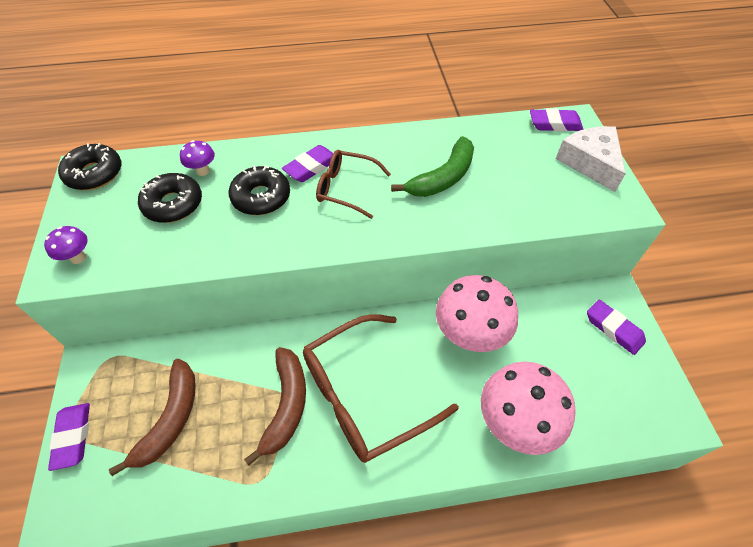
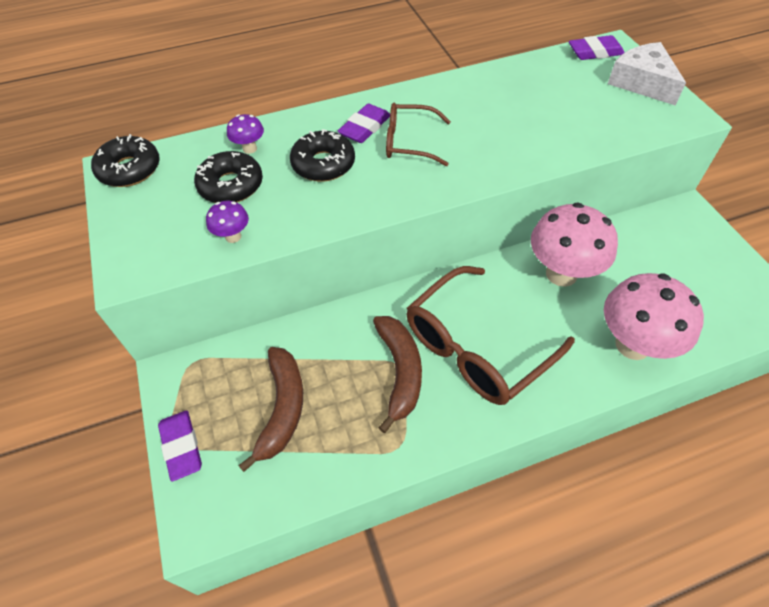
camera: 10 degrees left, 0 degrees up
purple mushroom [44,226,88,264] -> purple mushroom moved to [206,201,249,243]
green banana [391,136,474,197] -> none
purple eraser [587,300,646,355] -> none

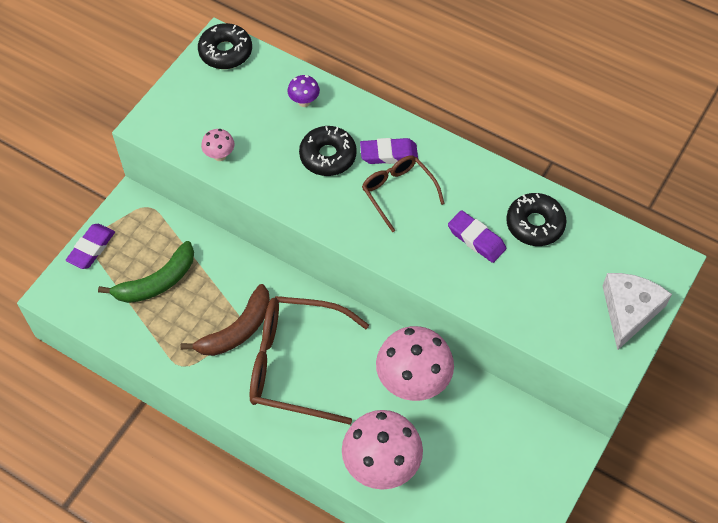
camera: 50 degrees right, 5 degrees up
black donut [194,151,263,203] -> black donut moved to [506,193,567,246]
purple mushroom [206,201,249,243] -> pink mushroom [201,129,235,161]
brown banana [238,347,303,472] -> green banana [98,241,194,303]
purple eraser [569,35,625,60] -> purple eraser moved to [448,210,506,263]

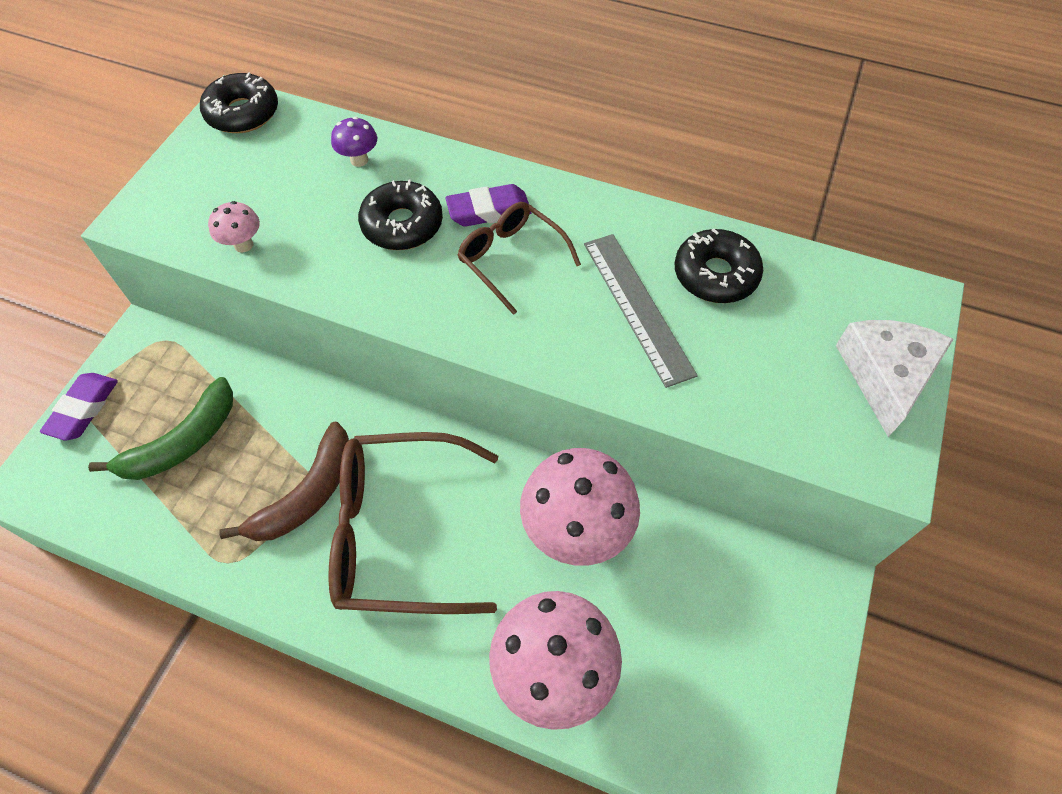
camera: 10 degrees left, 0 degrees up
purple eraser [448,210,506,263] -> grey ruler [584,234,698,388]

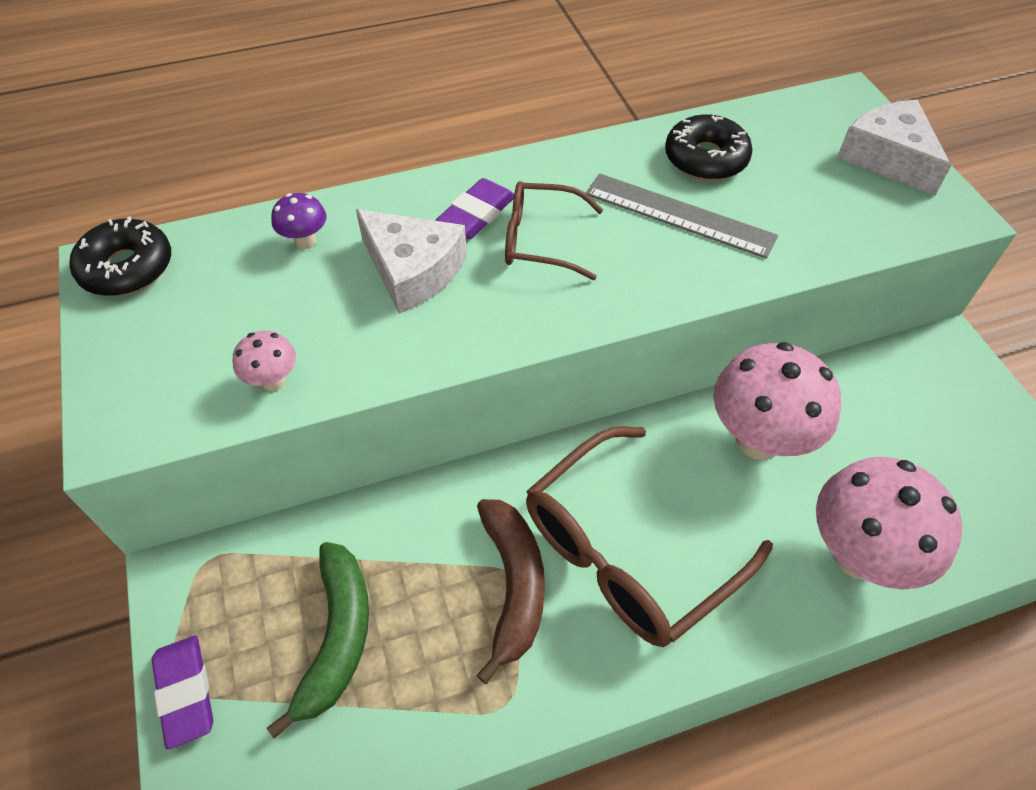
camera: 40 degrees left, 5 degrees down
black donut [358,180,443,250] -> white cheese [356,209,467,314]

